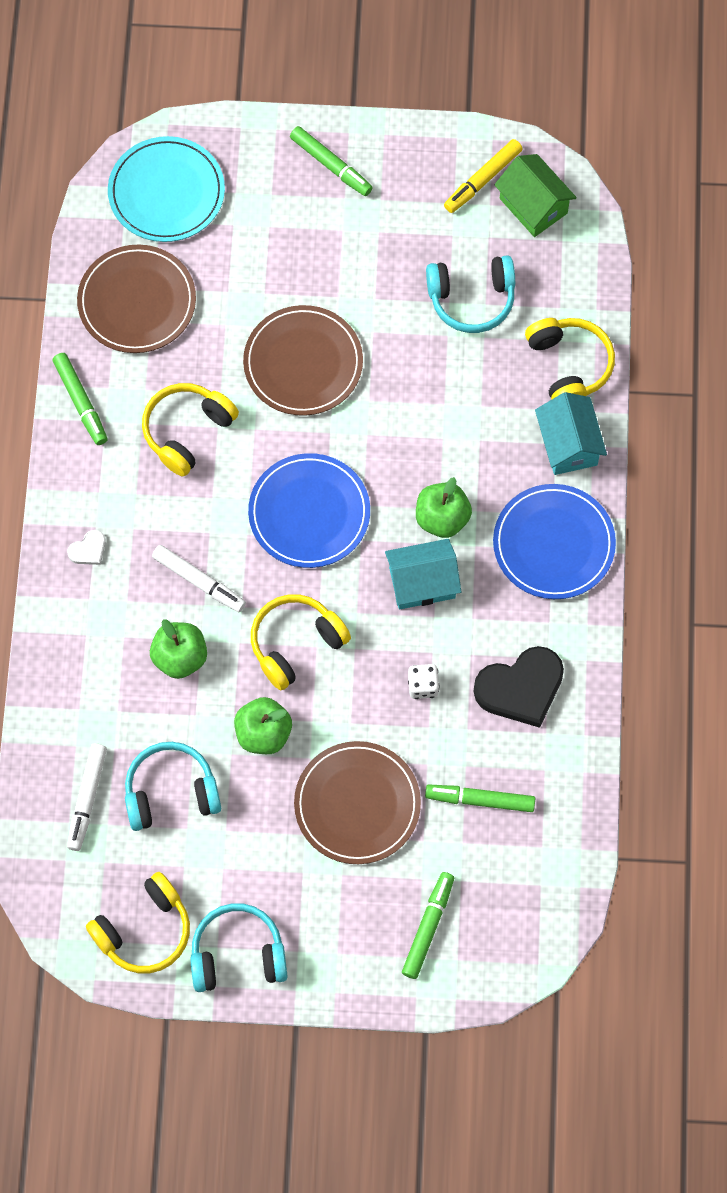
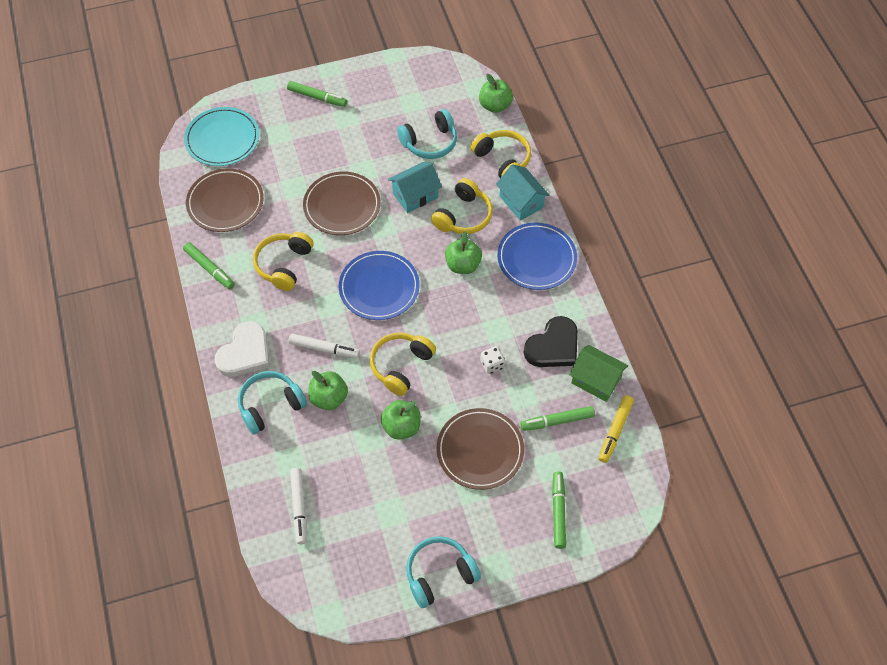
camera: 20 degrees left, 10 degrees down
white heart [67,530,106,565] -> white heart [215,321,270,377], size x2.20
yellow headphones [86,872,190,973] -> yellow headphones moved to [431,178,493,234]
turquoise headphones [125,742,221,831] -> turquoise headphones moved to [238,371,307,435]
turquoise house [385,539,461,610] -> turquoise house moved to [388,162,442,213]
yellow marker [444,139,523,213] -> yellow marker moved to [599,395,634,463]
green house [494,154,577,237] -> green house moved to [569,345,628,402]
none -> green apple [479,74,513,113]

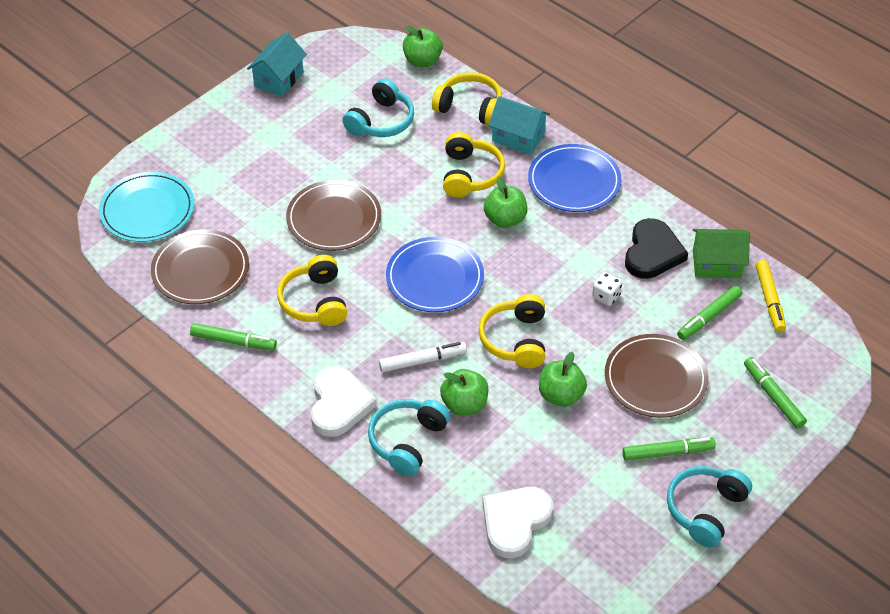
camera: 30 degrees left, 10 degrees down
green marker [287,81,347,107] -> green marker moved to [622,437,716,461]
white marker [290,468,307,544] -> white heart [482,487,553,558]
turquoise house [388,162,442,213] -> turquoise house moved to [247,32,307,97]

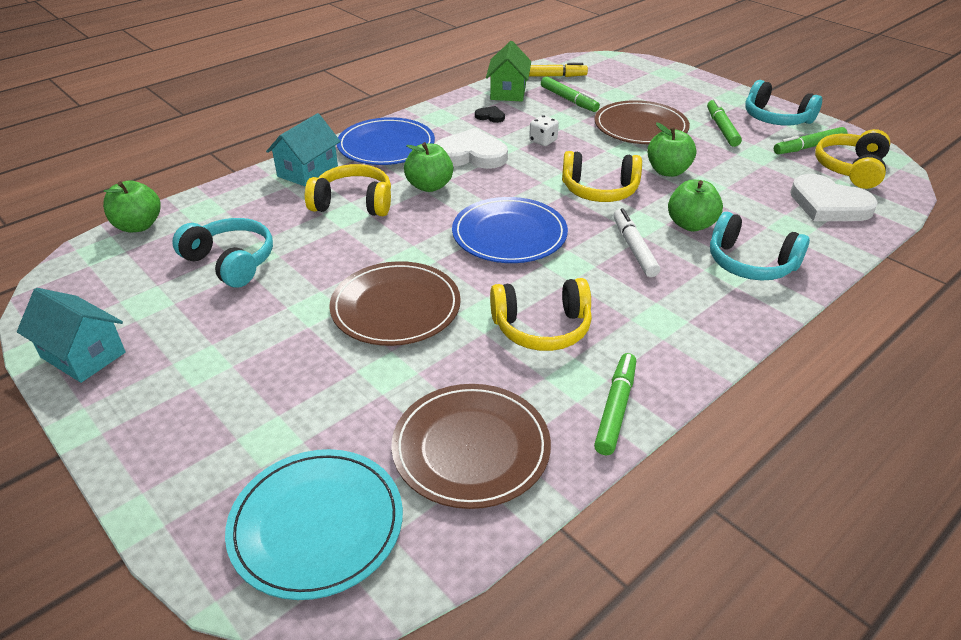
camera: 85 degrees left, 10 degrees down
white heart [311,366,377,437] -> white heart moved to [435,128,508,169]
yellow headphones [432,72,502,125] -> yellow headphones moved to [815,129,890,189]
black heart [625,218,688,279] -> black heart [475,106,505,123], size x0.45
green marker [744,357,807,429] -> green marker moved to [774,127,848,154]

